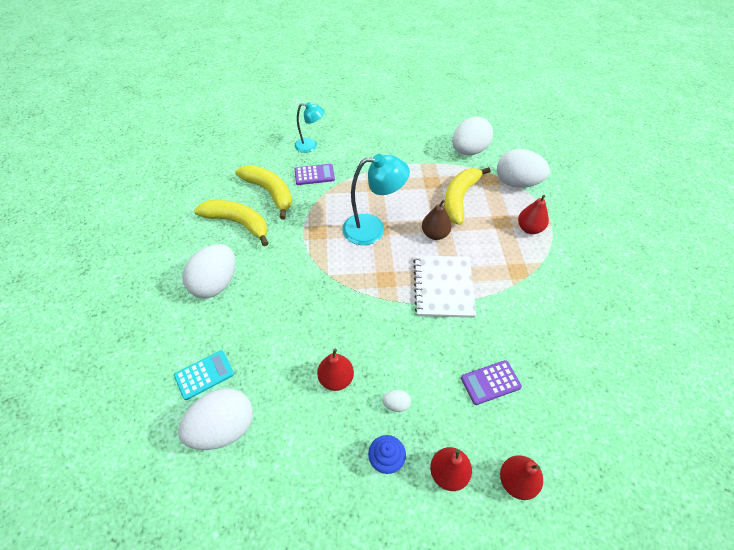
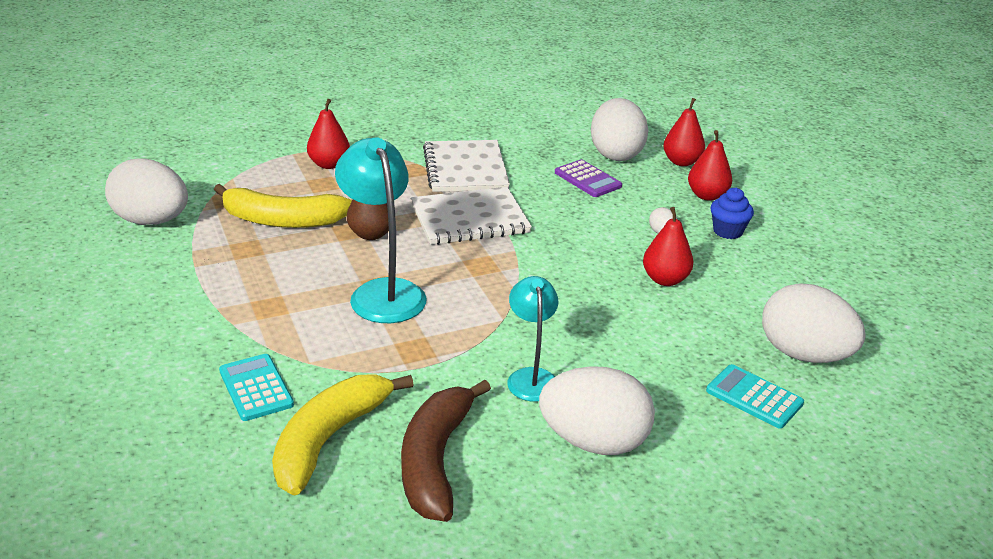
camera: 110 degrees left, 20 degrees down
yellow banana [194,200,268,246] -> brown banana [401,380,491,522]
turquoise lamp [294,102,325,153] -> turquoise lamp moved to [507,276,558,402]
purple calculator [295,164,335,185] -> turquoise calculator [219,354,294,421]
white egg [497,149,550,188] -> white egg moved to [591,98,648,161]
none -> white notebook [423,140,510,192]

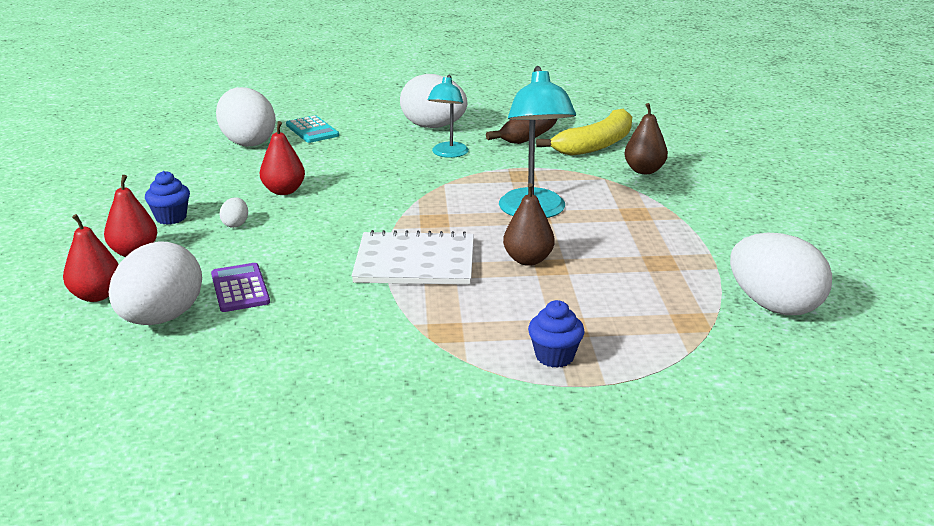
camera: 160 degrees left, 5 degrees down
yellow banana [214,184,352,228] -> none
turquoise calculator [219,354,294,421] -> brown pear [624,103,668,174]
red pear [307,99,350,169] -> blue cupcake [528,300,585,368]
white notebook [423,140,510,192] -> none

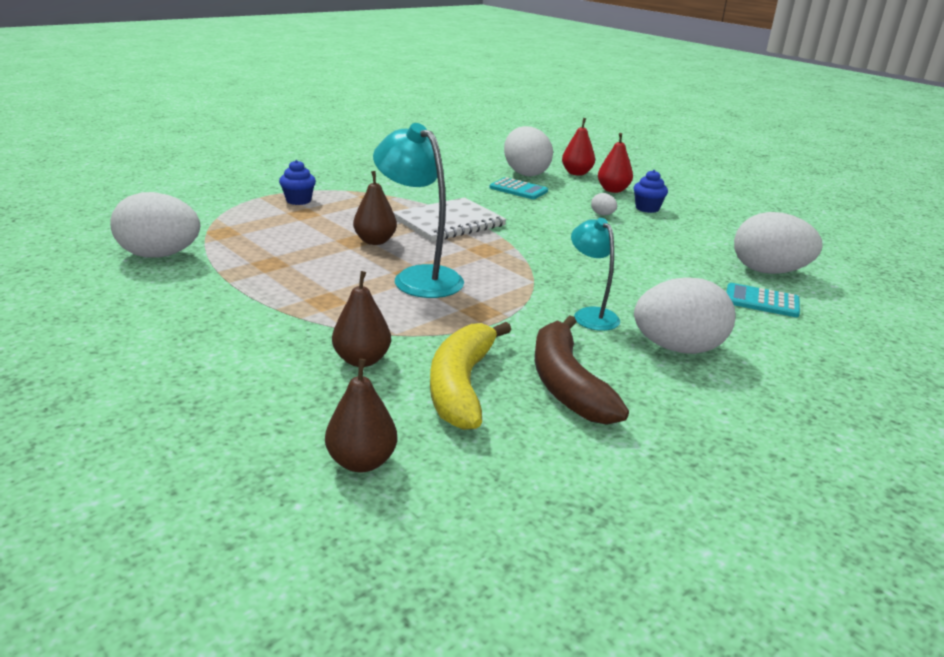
camera: 140 degrees right, 0 degrees up
purple calculator [211,263,270,312] -> turquoise calculator [490,177,548,199]
red pear [260,121,305,195] -> none
none -> brown pear [325,359,397,473]

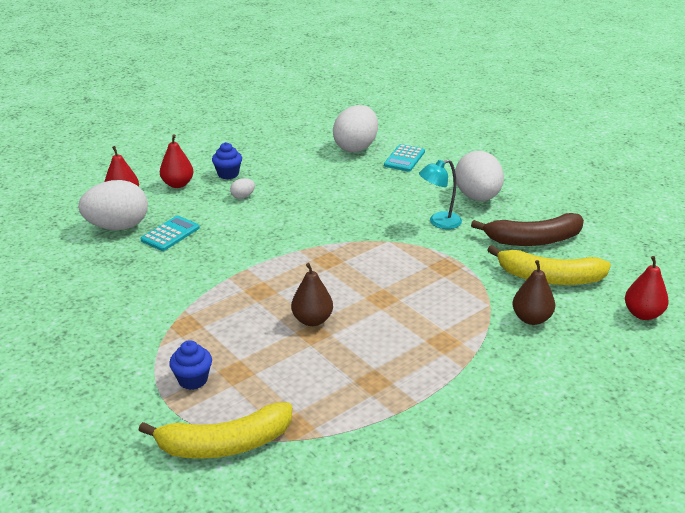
camera: 85 degrees left, 5 degrees up
white egg [110,192,200,257] -> none
brown pear [325,359,397,473] -> red pear [625,256,669,320]
turquoise lamp [373,123,464,298] -> none
white notebook [393,197,507,242] -> none
none -> yellow banana [139,402,292,459]

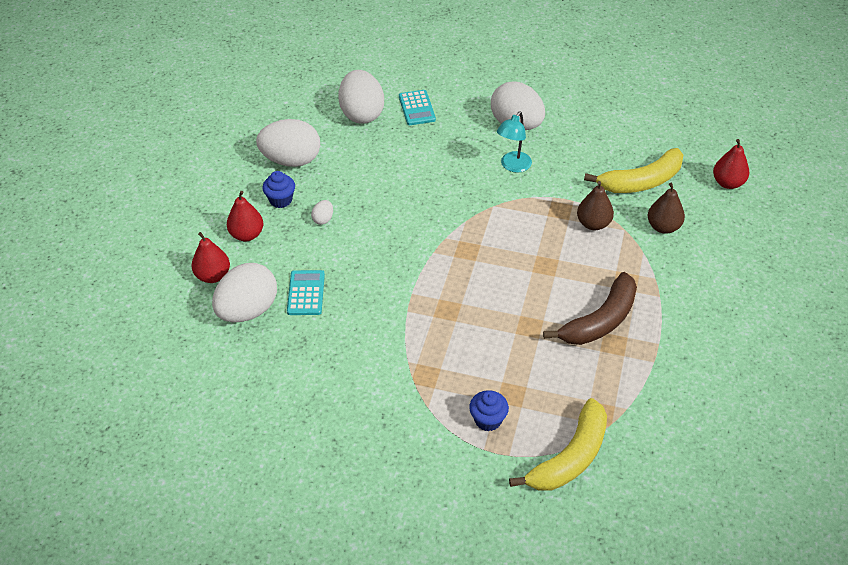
camera: 35 degrees left, 15 degrees up
brown pear [291,263,333,326] -> brown pear moved to [577,181,614,230]
brown banana [471,213,584,246] -> brown banana moved to [543,272,637,345]
none -> white egg [256,119,320,167]

